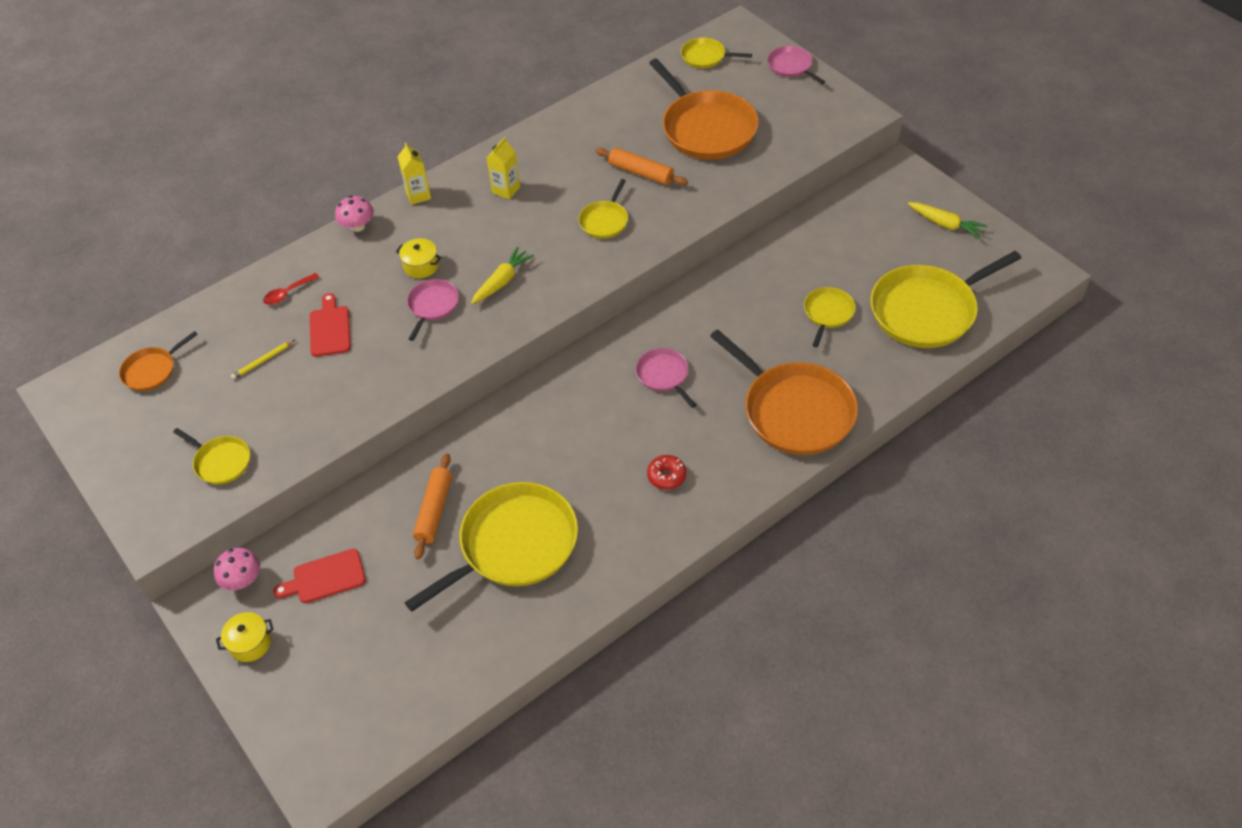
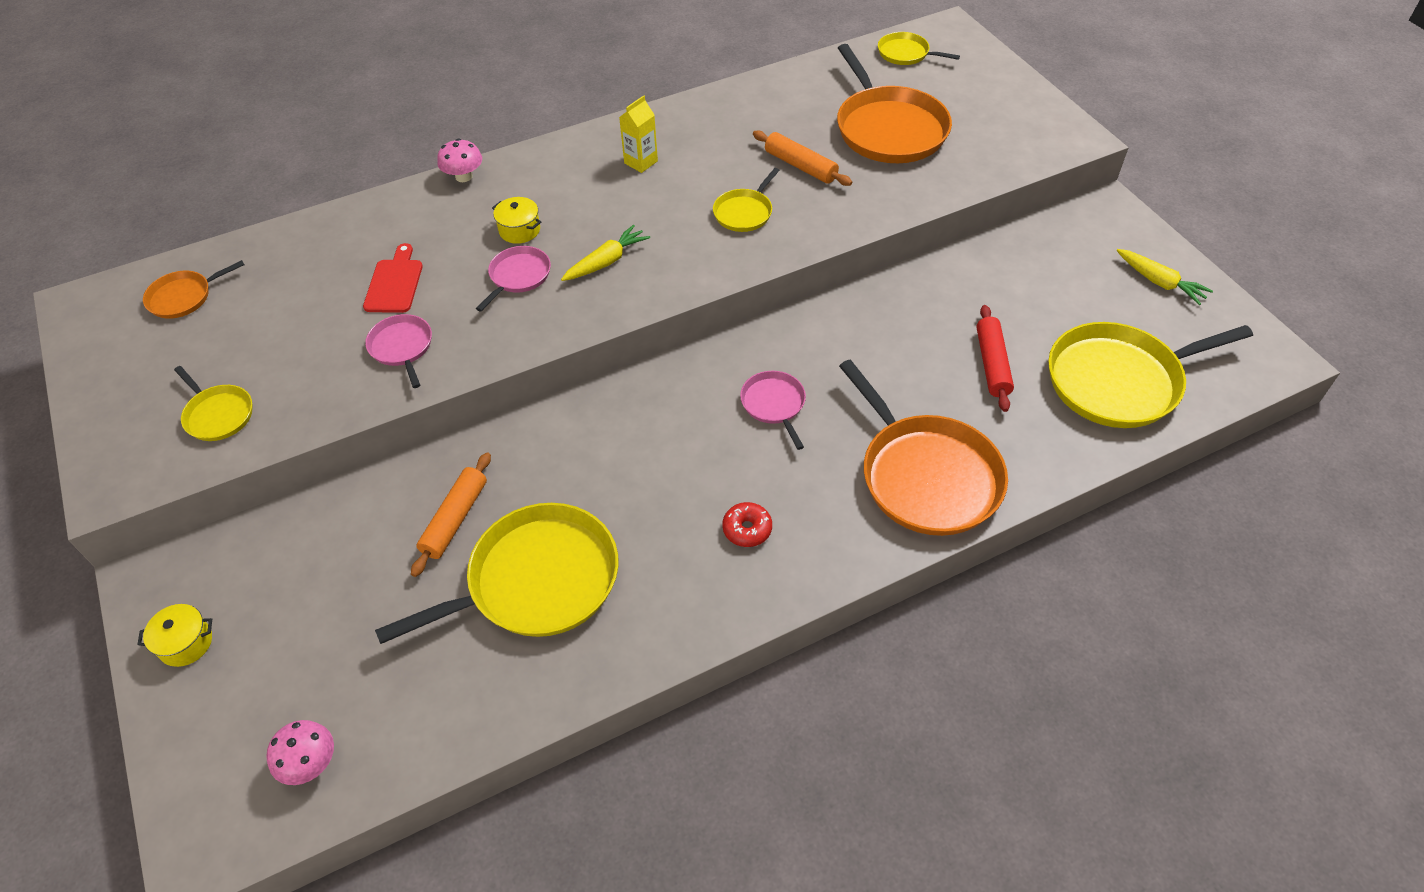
camera: 10 degrees right, 0 degrees up
pink mushroom [214,548,260,590] -> pink mushroom moved to [266,720,334,785]
yellow pencil [231,339,296,380] -> none
red spoon [263,273,319,305] -> none
red cutting board [273,549,366,603] -> none
yellow carton [398,143,431,205] -> none
pink pan [767,46,825,84] -> pink pan moved to [365,314,432,388]
yellow pan [804,287,855,347] -> red rolling pin [976,305,1014,412]

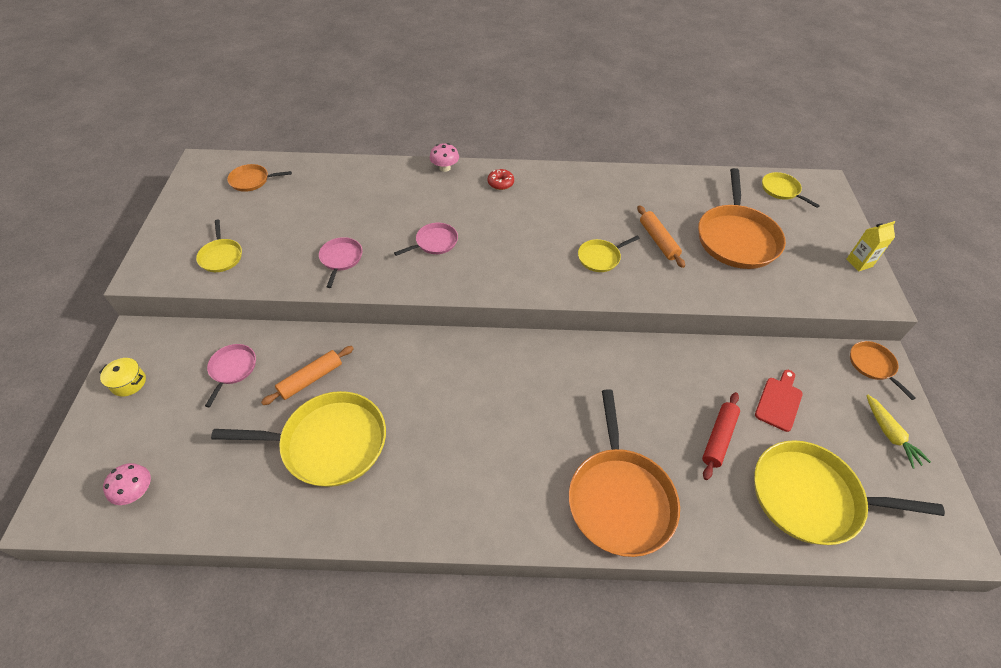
camera: 25 degrees right, 0 degrees up
red cutting board [363,243,423,313] -> red cutting board moved to [755,370,803,432]
yellow pot [492,197,541,244] -> none
yellow carrot [561,224,650,281] -> none
yellow carton [619,95,658,173] -> yellow carton moved to [846,221,895,272]
red donut [722,502,772,547] -> red donut moved to [488,169,514,190]
pink pan [740,371,806,450] -> pink pan moved to [205,344,256,407]
none -> orange pan [850,341,916,400]

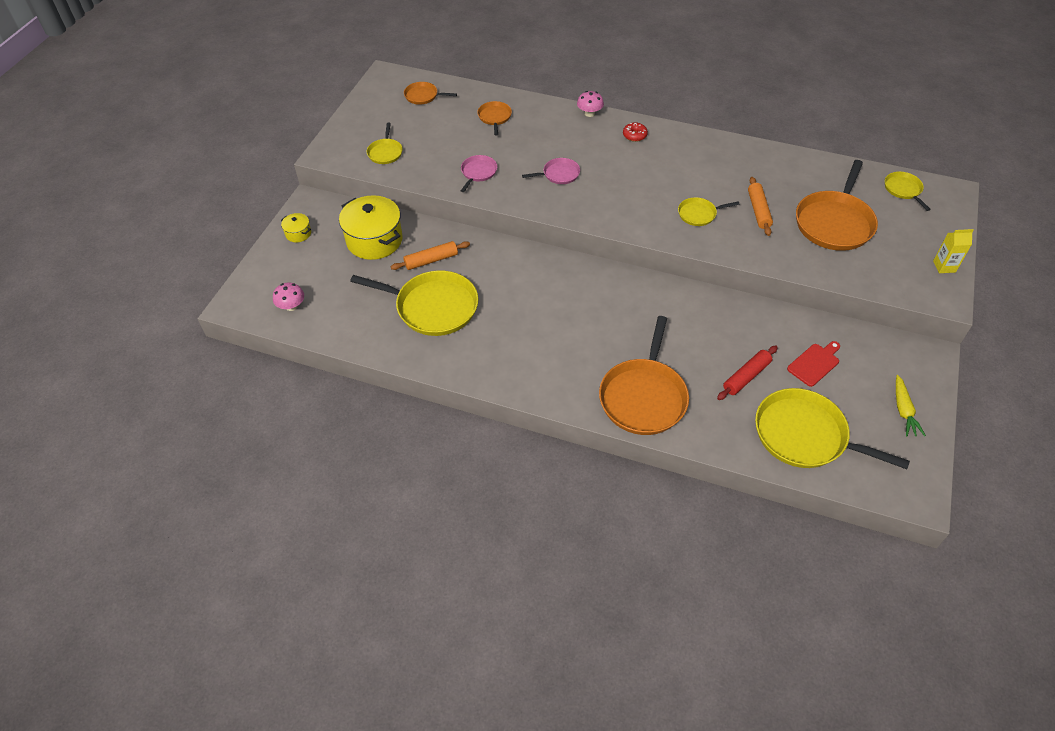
camera: 20 degrees right, 0 degrees up
pink pan [205,344,256,407] -> yellow pot [339,195,402,260]
orange pan [850,341,916,400] -> orange pan moved to [477,101,512,136]

